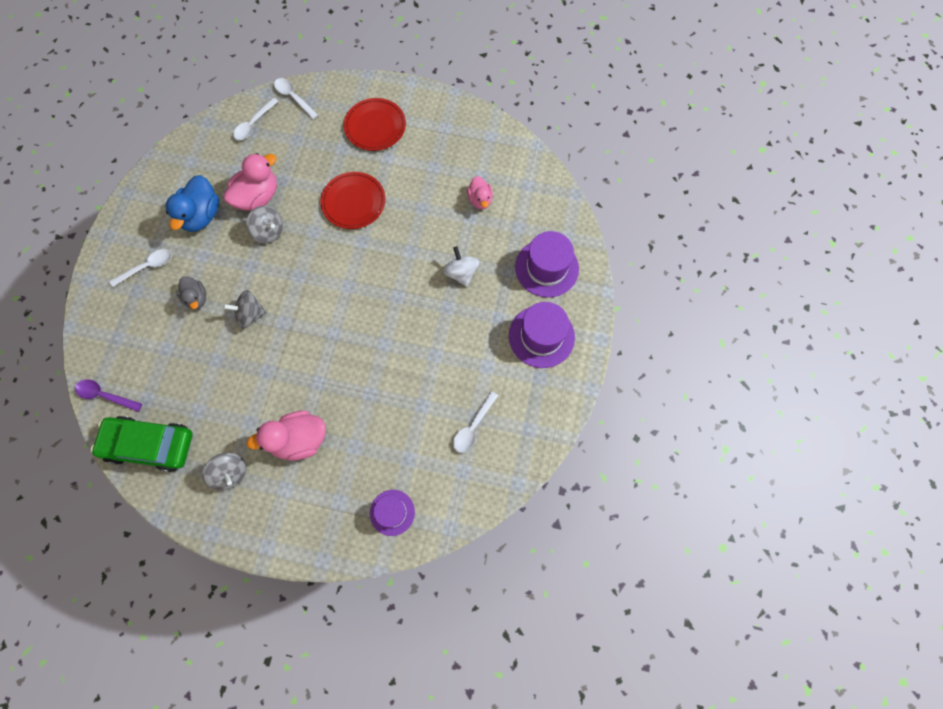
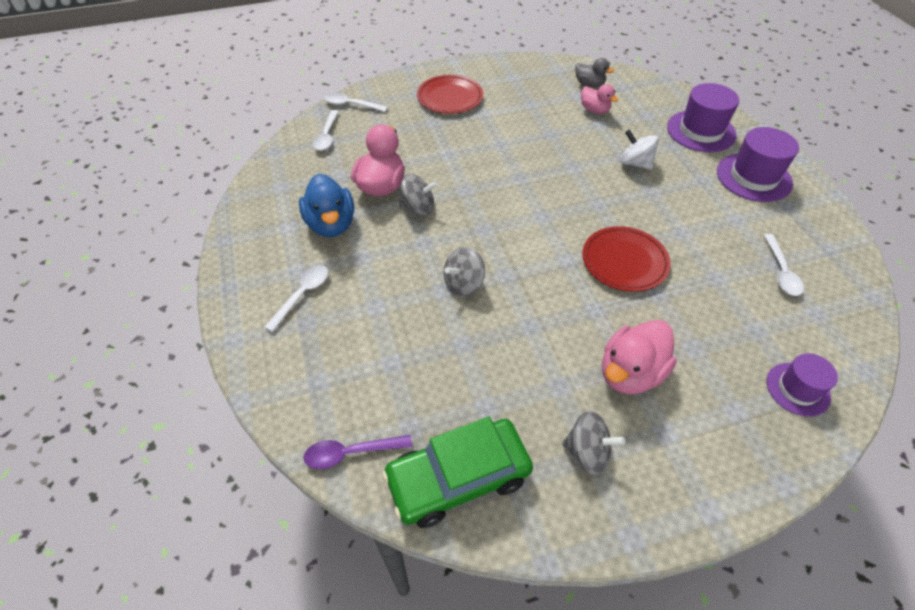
camera: 30 degrees left, 20 degrees down
grey duck [177,276,206,310] -> grey duck moved to [575,58,614,87]
red plate [321,172,386,229] -> red plate moved to [582,226,671,292]

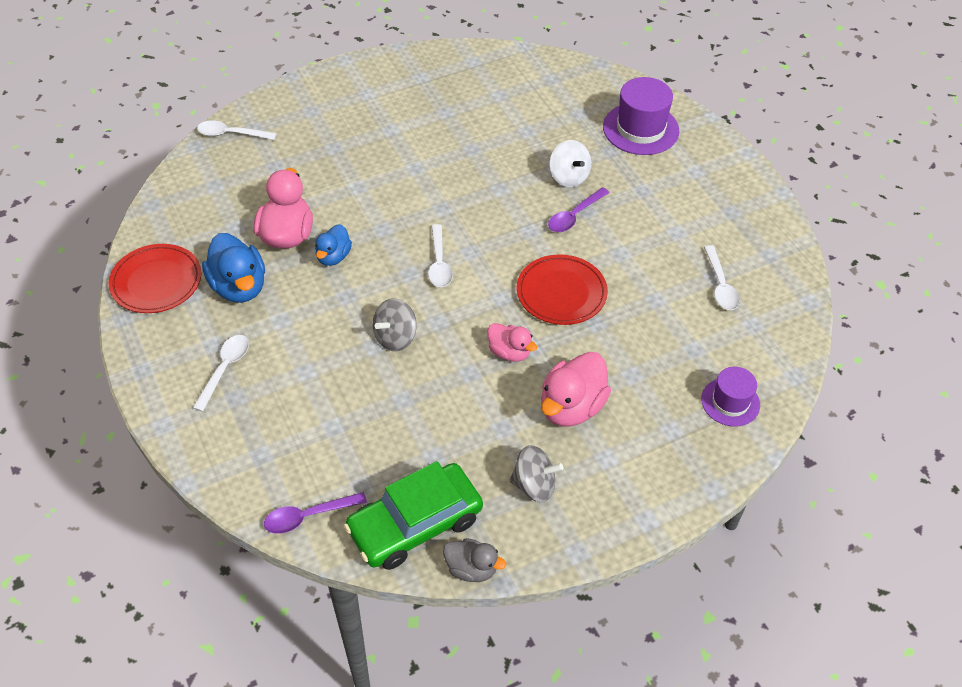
camera: 10 degrees left, 0 degrees up
white spoon [312,110,339,151] -> white spoon moved to [428,224,453,287]
grey spinning top [399,174,438,216] -> blue duck [315,224,352,266]
red plate [417,75,483,114] -> red plate moved to [109,244,201,313]
grey duck [575,58,614,87] -> grey duck moved to [443,538,506,582]
pink duck [581,84,618,114] -> pink duck moved to [487,323,537,362]
white spinning top [620,130,659,170] -> white spinning top turned 150 degrees counterclockwise [549,140,591,187]
purple hat [717,127,799,202] -> none
none -> purple spoon [548,187,609,232]

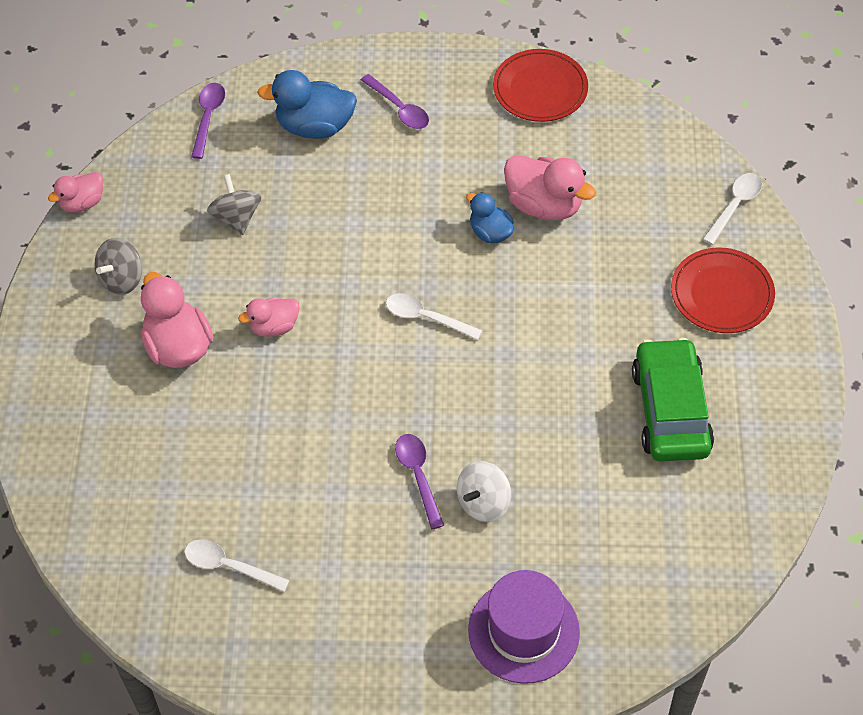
camera: 120 degrees right, 5 degrees up
white spoon [193,335,249,412] -> purple spoon [361,74,429,129]
blue duck [202,233,265,303] -> blue duck moved to [257,70,357,139]
green car [344,461,483,570] -> green car moved to [632,338,714,462]
grey spinning top [373,298,417,351] -> grey spinning top moved to [207,174,261,235]
grey duck [443,538,506,582] -> pink duck [48,172,103,213]
red plate [517,254,608,325] -> red plate moved to [671,247,775,333]
white spinning top [549,140,591,187] -> white spinning top turned 45 degrees counterclockwise [457,461,511,522]
purple hat [701,367,760,426] -> none

